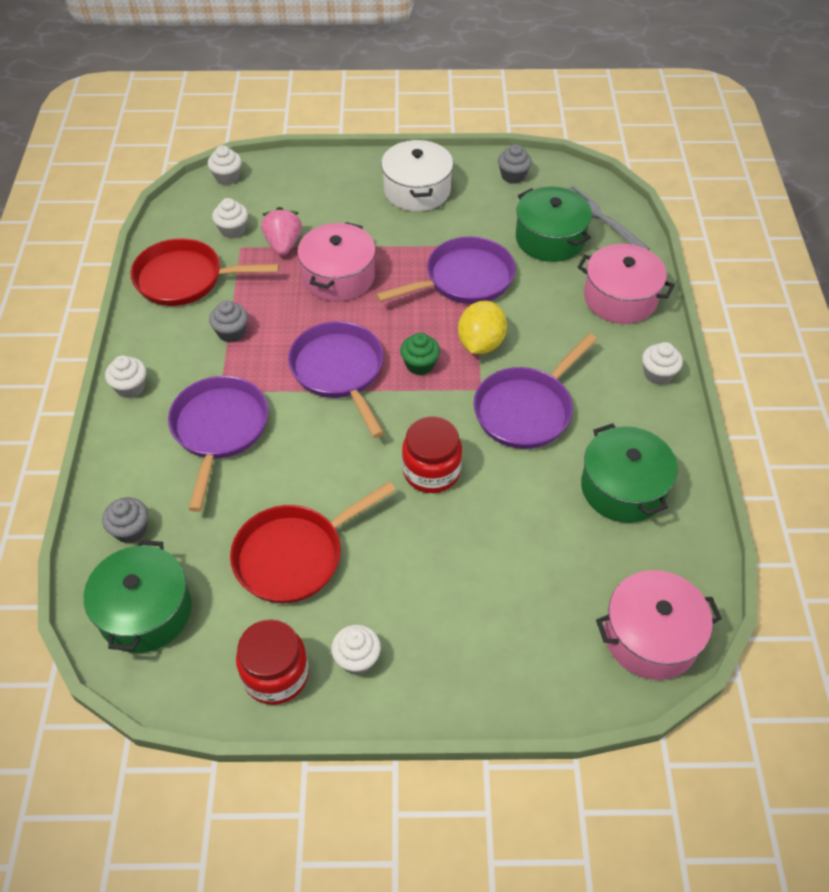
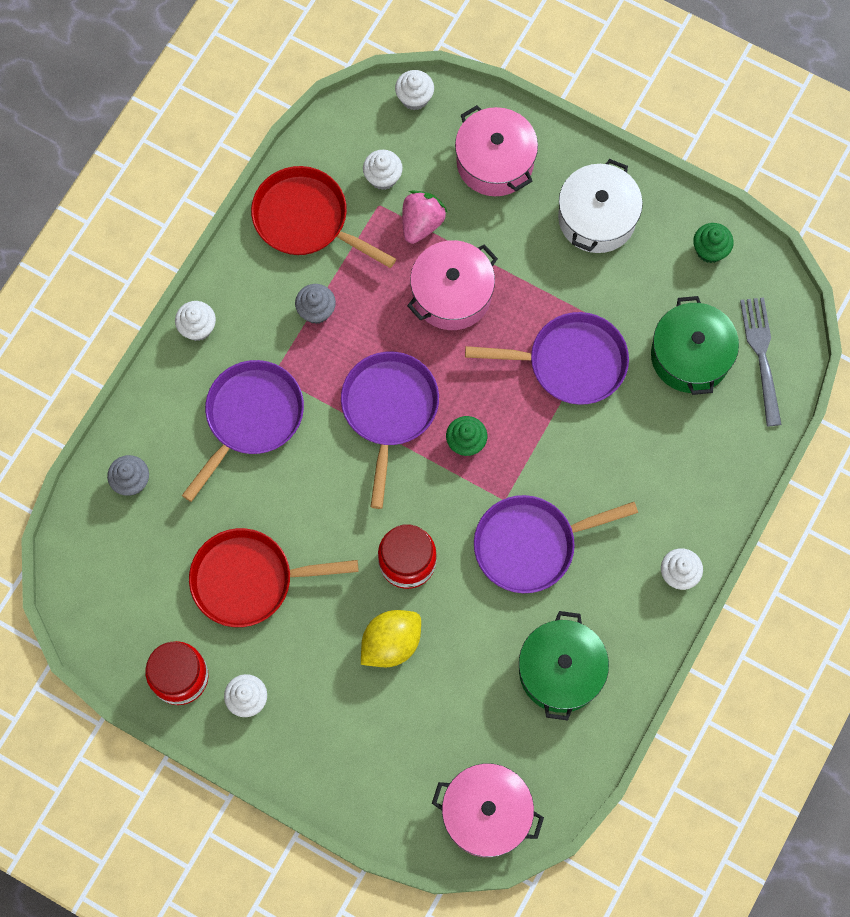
camera: 30 degrees right, 20 degrees up
green pot [84,540,192,653] -> none
yellow lemon [458,301,507,354] -> yellow lemon moved to [361,610,421,667]
grey cupcake [498,144,532,184] -> green cupcake [693,223,734,263]
pink pot [578,244,675,324] -> pink pot moved to [455,105,538,196]

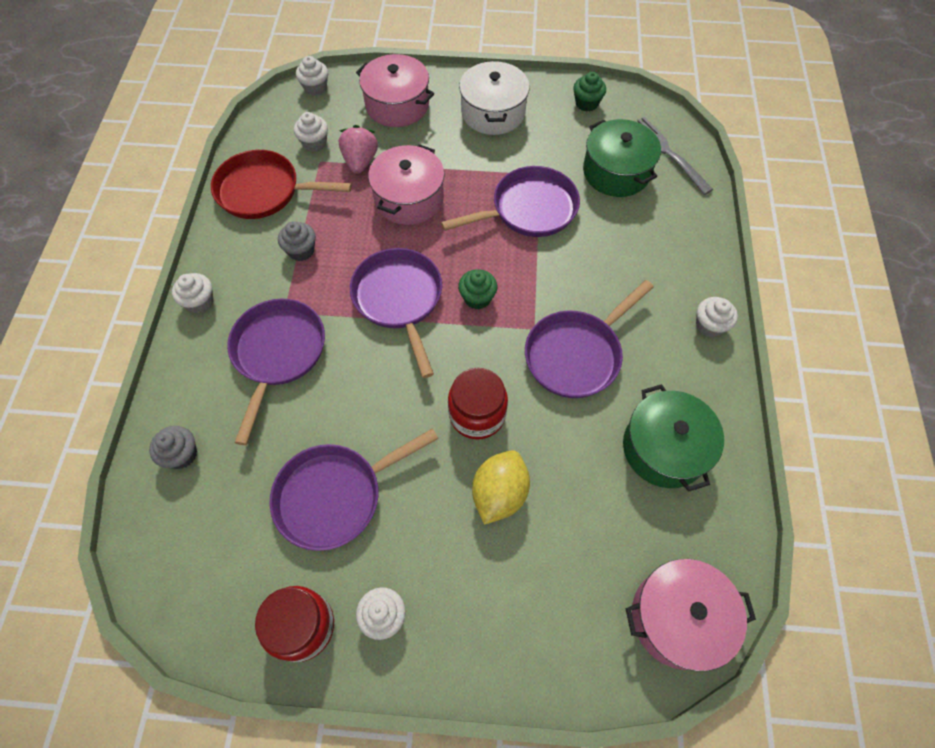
camera: 25 degrees left, 10 degrees down
red pan [189,528,358,627] -> purple pan [269,428,439,551]

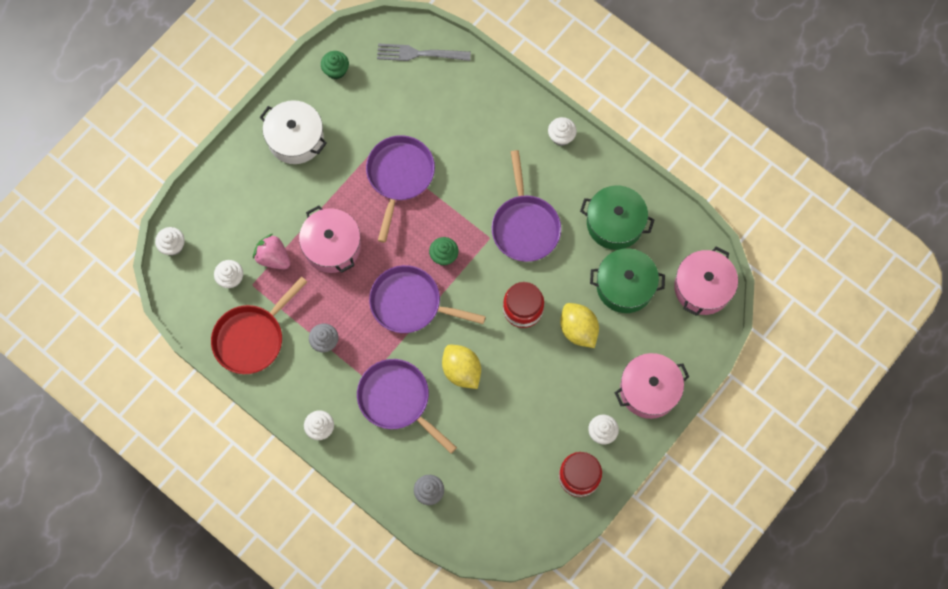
camera: 55 degrees left, 10 degrees up
purple pan [269,428,439,551] -> none
pink pot [356,54,434,127] -> pink pot moved to [615,353,689,419]
green pot [583,119,661,197] -> green pot moved to [590,248,665,313]
none -> yellow lemon [442,345,481,389]

